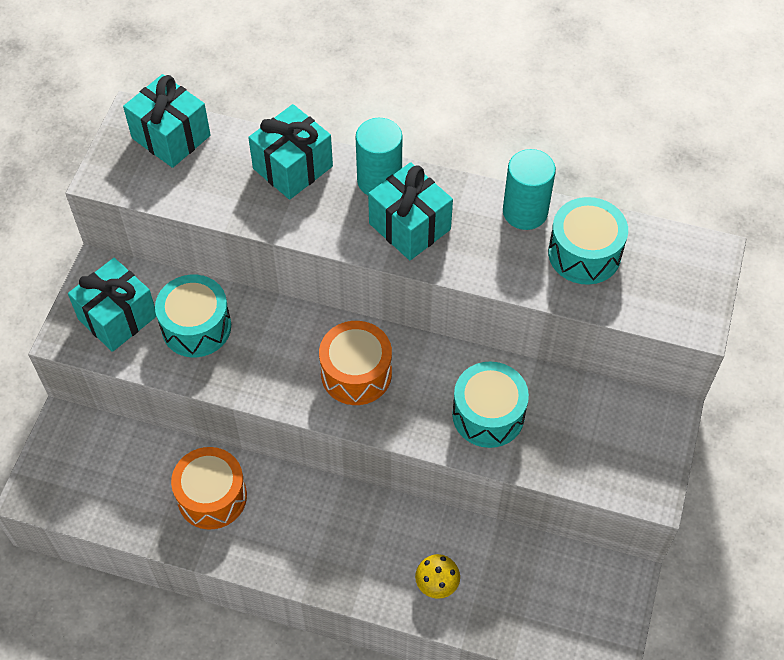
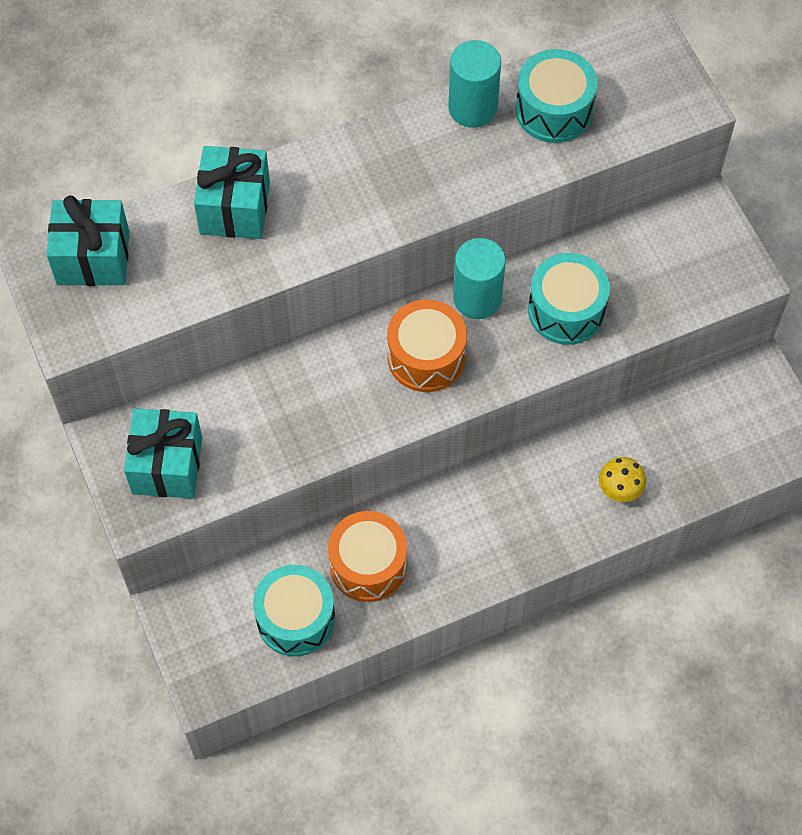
camera: 40 degrees left, 5 degrees up
turquoise drum [155,275,231,357] -> turquoise drum moved to [253,565,335,657]
turquoise cylinder [356,118,402,195] -> turquoise cylinder moved to [453,238,506,319]
turquoise gift [368,162,453,260] -> none

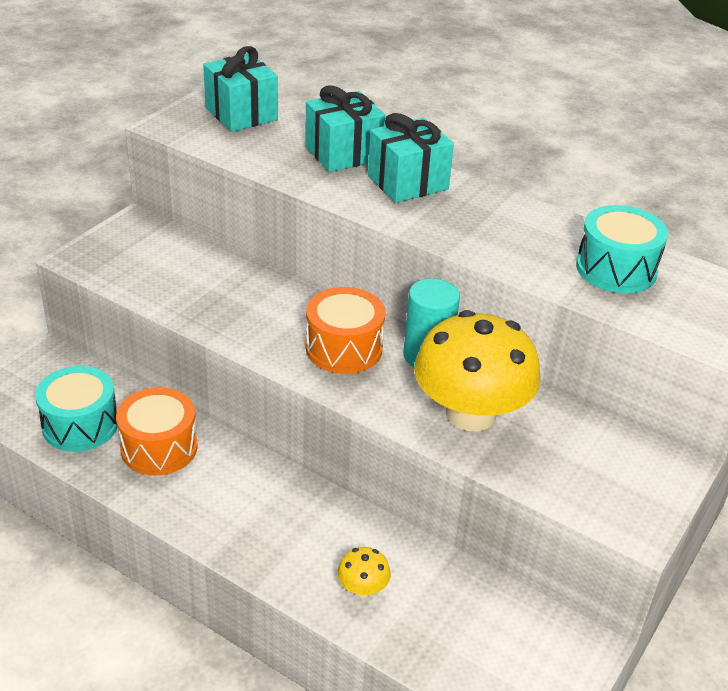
camera: 55 degrees right, 25 degrees down
turquoise gift [124,408,202,498] -> turquoise gift moved to [368,113,454,203]
turquoise cylinder [448,40,501,128] -> none
turquoise drum [528,253,610,345] -> yellow mushroom [414,310,541,431]

